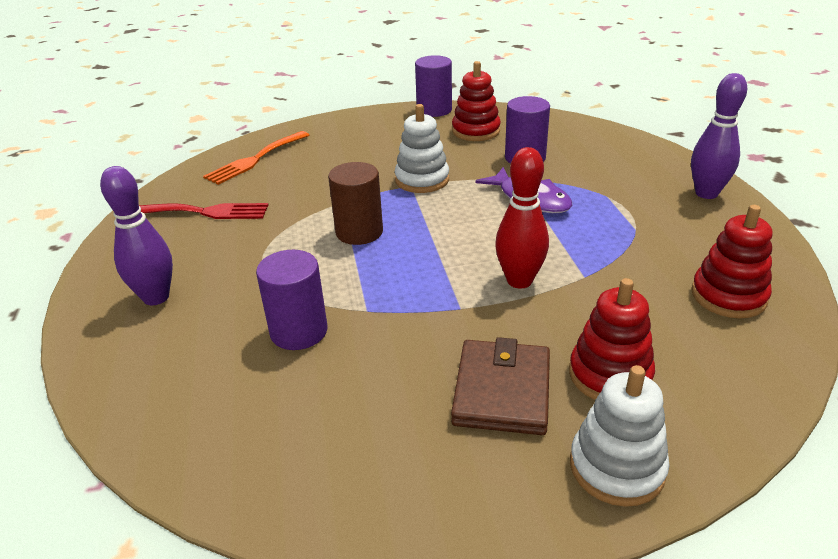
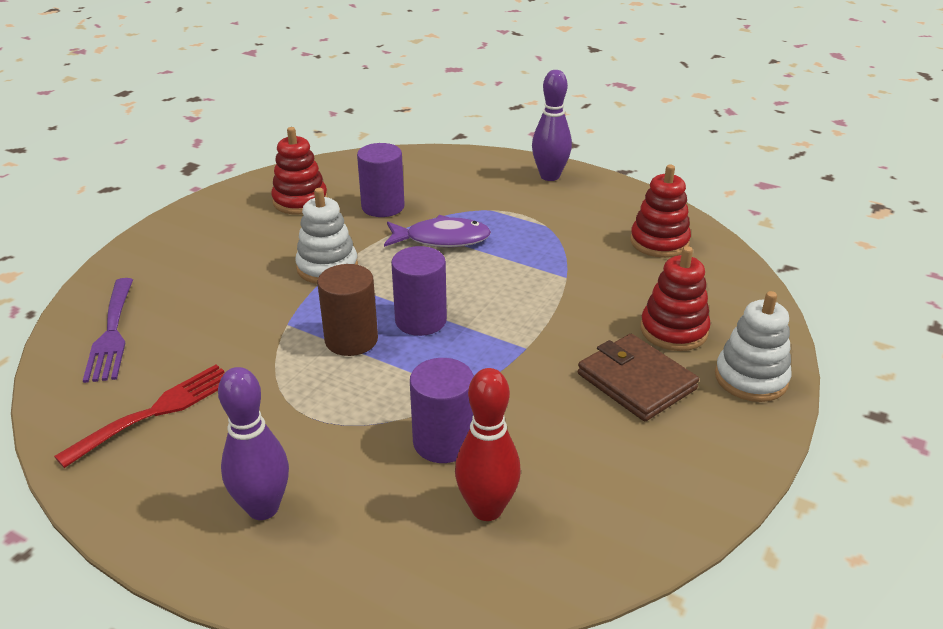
camera: 50 degrees left, 0 degrees up
orange fork [203,131,309,185] -> purple fork [83,278,133,383]
purple cylinder [415,55,452,117] -> purple cylinder moved to [391,246,447,336]
red bowling pin [495,147,549,288] -> red bowling pin moved to [455,368,521,521]

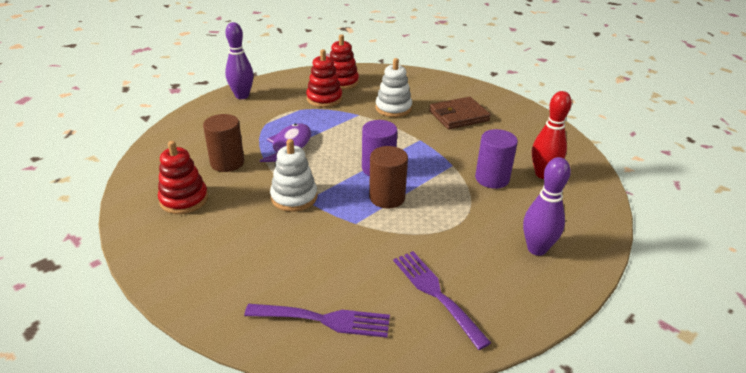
camera: 75 degrees left, 0 degrees up
red fork [54,365,224,468] -> purple fork [393,251,491,350]
purple cylinder [357,143,405,217] -> brown cylinder [203,114,244,172]
red stacking toy [640,246,711,351] -> red stacking toy moved to [306,49,342,107]
white stacking toy [715,291,792,402] -> white stacking toy moved to [375,58,412,117]

